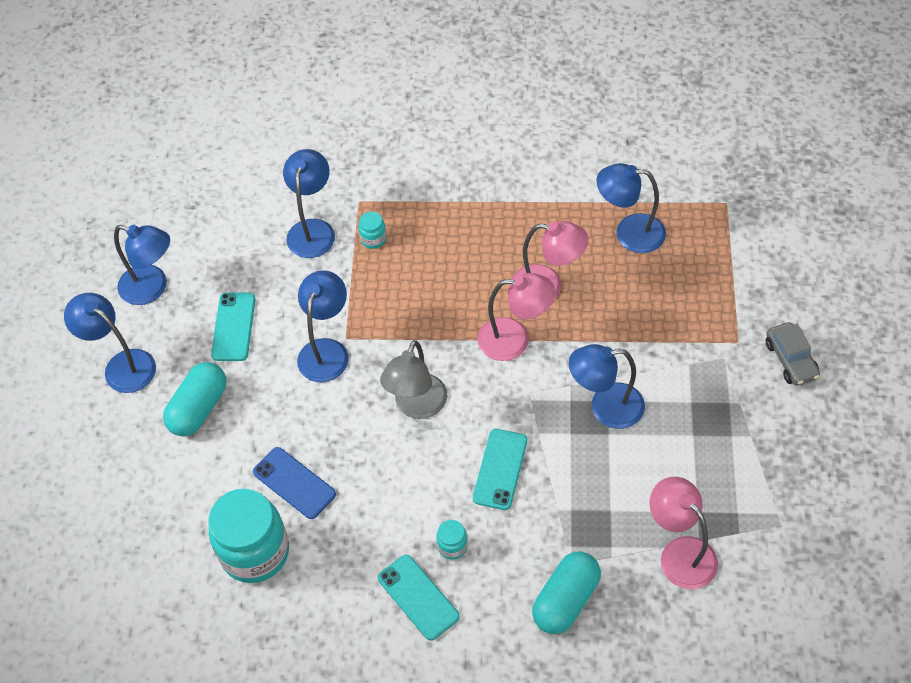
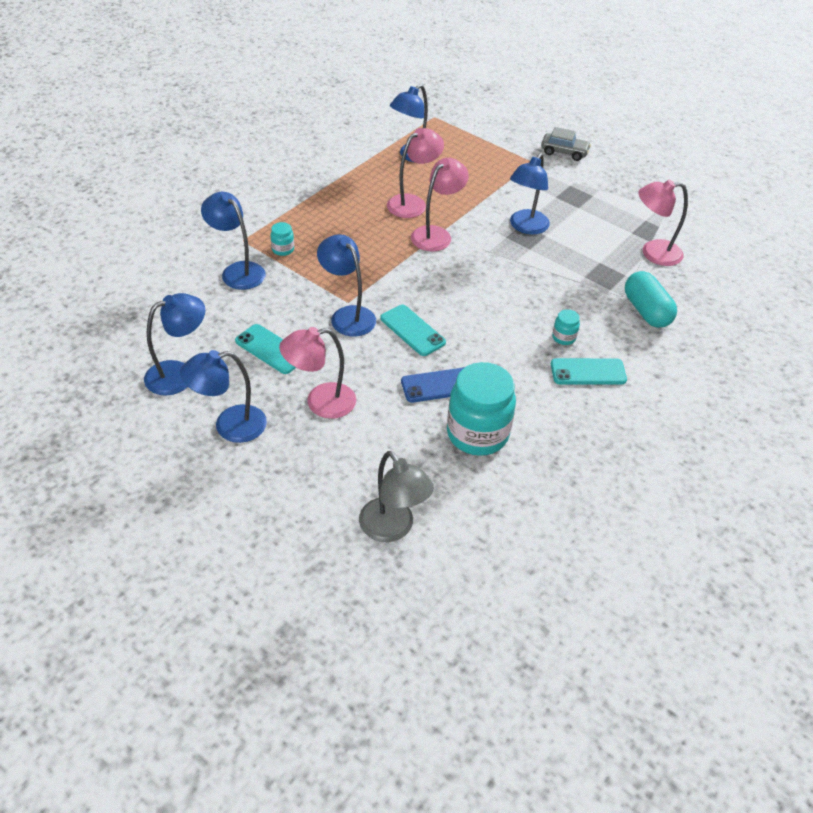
camera: 60 degrees left, 10 degrees down
turquoise capsule [163,362,226,436] -> pink lamp [279,327,356,419]
grey lamp [380,340,448,419] -> grey lamp moved to [359,451,434,542]
turquoise phone [473,429,527,510] -> turquoise phone moved to [380,305,446,356]

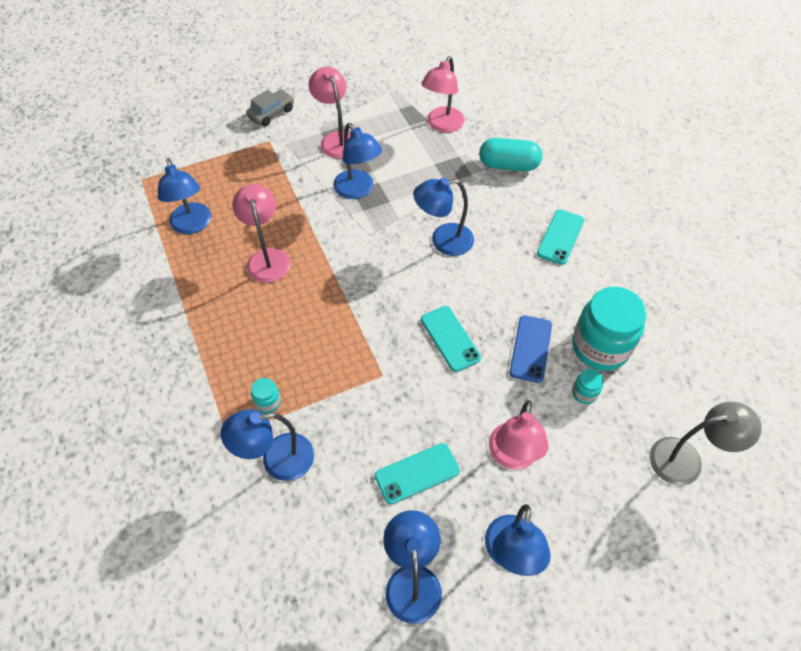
camera: 60 degrees left, 10 degrees up
blue lamp [317,234,376,336] -> blue lamp moved to [413,177,474,256]
turquoise phone [380,305,446,356] -> turquoise phone turned 75 degrees clockwise [421,306,481,372]
pink lamp [411,158,469,252] -> pink lamp moved to [309,67,351,159]
turquoise jar [552,309,580,345] -> turquoise jar moved to [572,369,603,404]

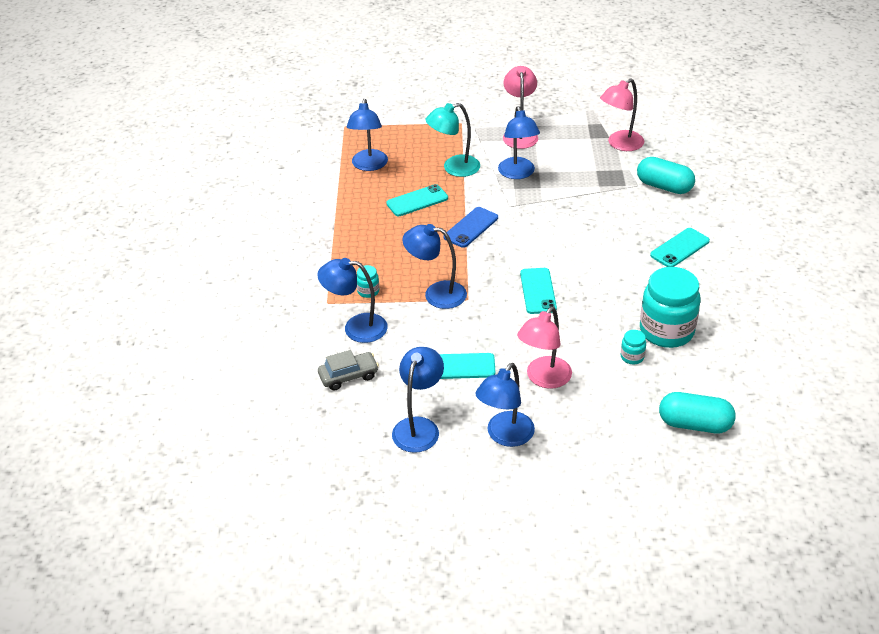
camera: 25 degrees right, 15 degrees down
pink lamp [232,184,290,283] -> turquoise phone [386,184,448,216]
grey car [246,89,294,126] -> grey car moved to [318,350,379,391]
blue lamp [413,177,474,256] -> blue lamp moved to [402,224,467,309]
blue phone [510,315,552,383] -> blue phone moved to [444,207,498,248]
grey lamp [649,402,762,485] -> turquoise capsule [659,392,736,433]
none -> turquoise lamp [425,103,480,177]

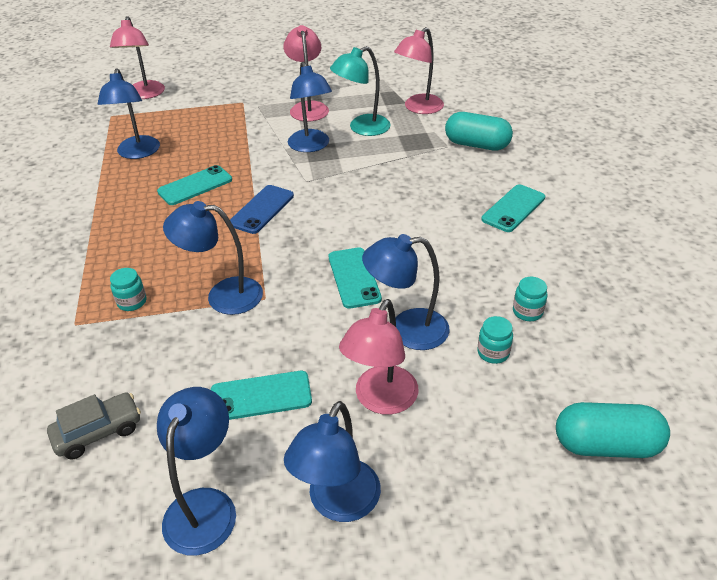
camera: 10 degrees left, 0 degrees up
blue lamp [317,258,388,343] -> blue lamp moved to [362,234,450,350]
turquoise lamp [425,103,480,177] -> turquoise lamp moved to [330,46,391,136]
turquoise jar [640,267,701,348] -> turquoise jar [513,277,548,321], size x0.43
none -> pink lamp [110,16,165,99]

